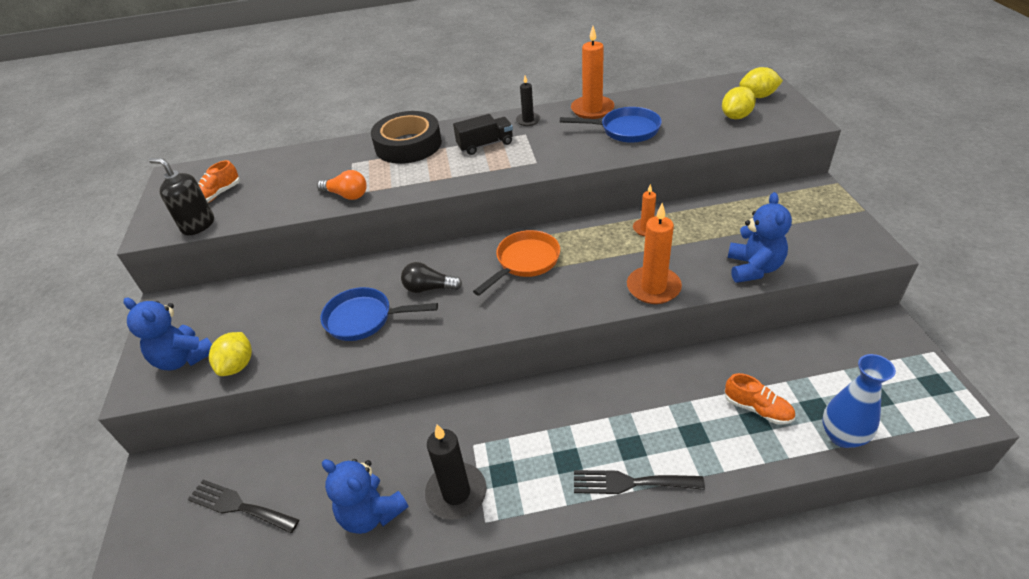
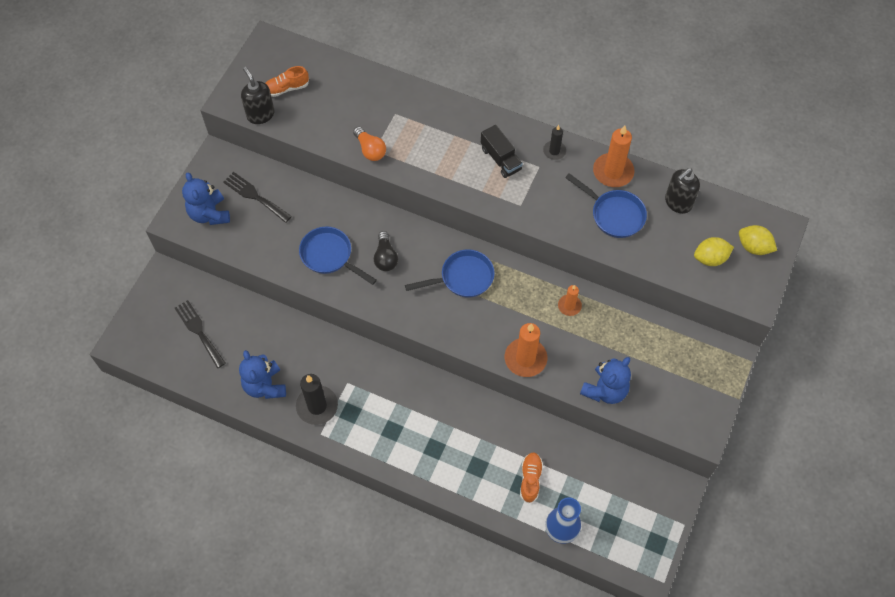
camera: 30 degrees right, 20 degrees up
yellow lemon [209,332,252,376] -> none
black tape [371,111,442,164] -> none
black light bulb [401,262,462,293] -> black light bulb turned 135 degrees counterclockwise [374,231,398,271]
black truck [453,114,513,155] -> black truck turned 45 degrees clockwise [481,125,523,178]
orange pan [473,230,560,296] -> blue pan [405,249,495,298]
black fork [574,470,705,494] -> black fork moved to [223,172,292,223]
orange shoe [724,373,795,425] -> orange shoe turned 150 degrees counterclockwise [520,452,543,503]
none -> black soap dispenser [665,168,700,214]

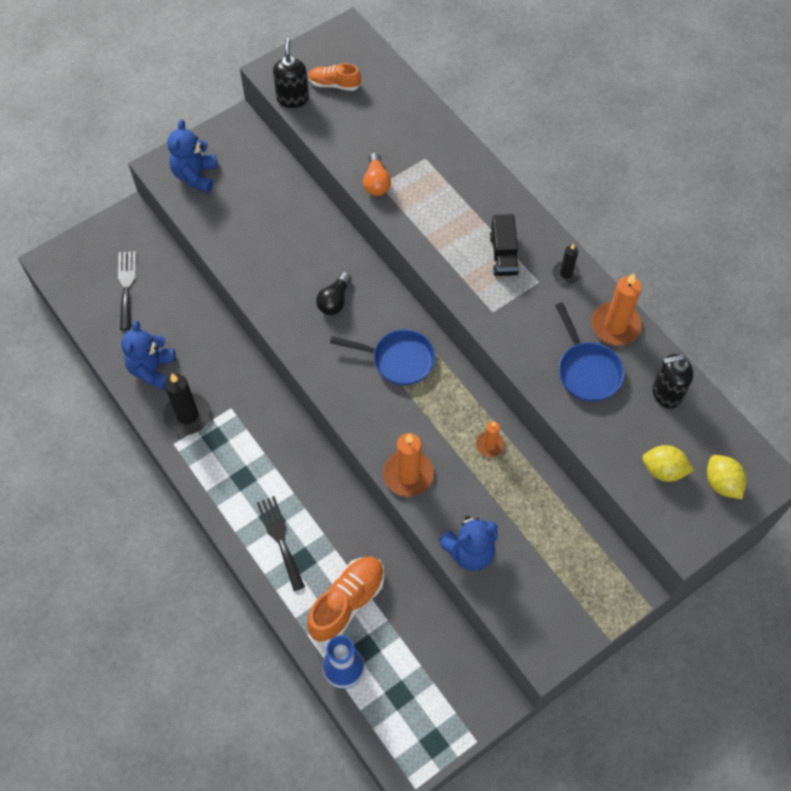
camera: 30 degrees right, 0 degrees up
black fork [223,172,292,223] -> black fork moved to [257,496,305,591]
blue pan [299,227,377,285] -> none
orange shoe [520,452,543,503] -> orange shoe [307,557,384,644], size x1.69

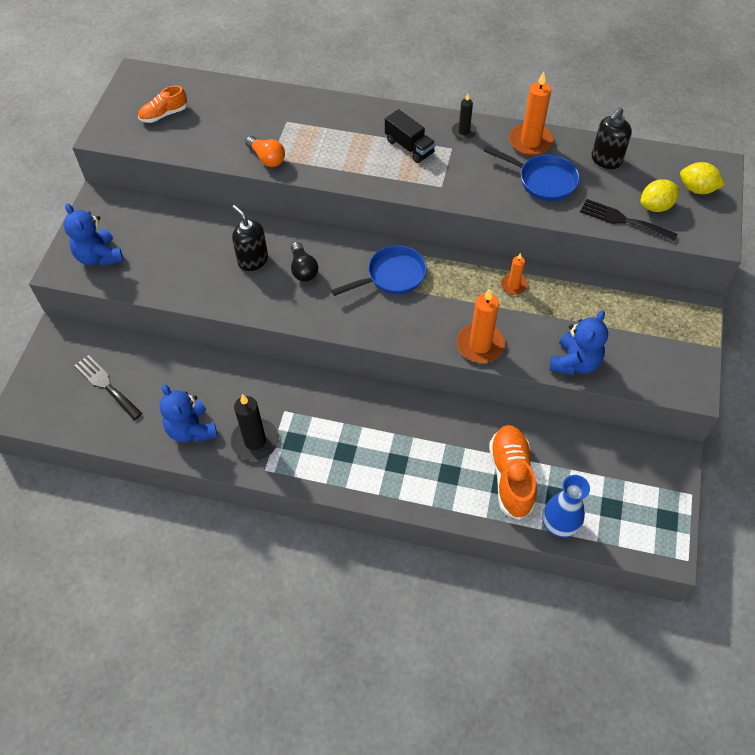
camera: 40 degrees left, 5 degrees down
black fork [257,496,305,591] -> black fork moved to [580,199,678,242]
black soap dispenser [273,38,309,108] -> black soap dispenser moved to [232,205,268,271]

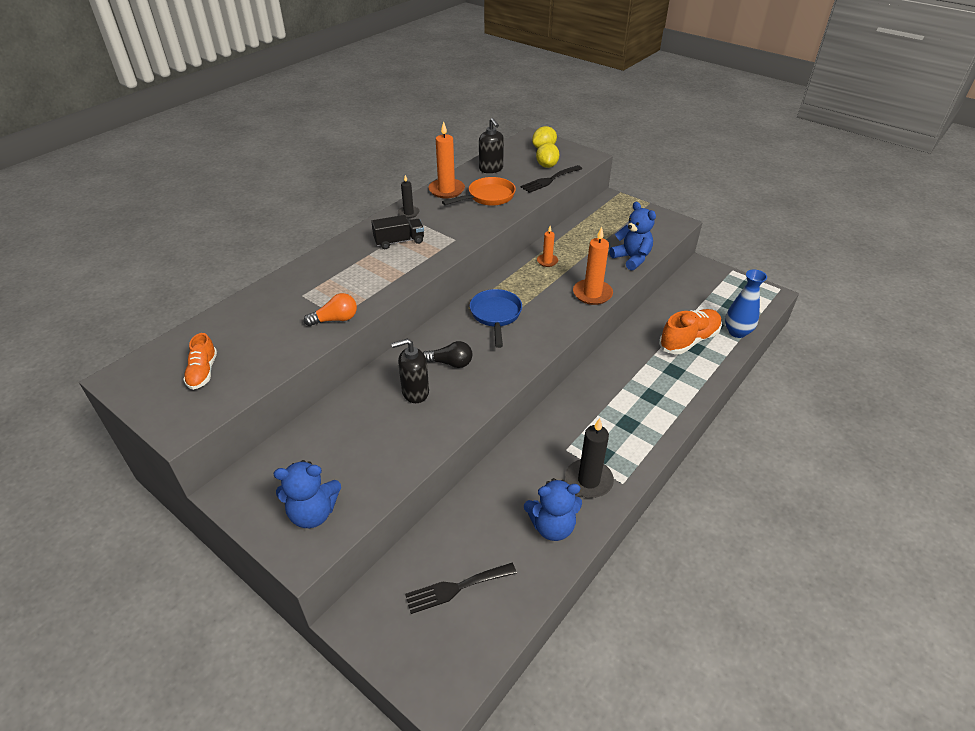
camera: 65 degrees left, 15 degrees down
blue pan [484,146,580,201] -> orange pan [442,177,516,206]
orange shoe [489,425,537,520] -> orange shoe turned 120 degrees clockwise [659,309,722,354]

